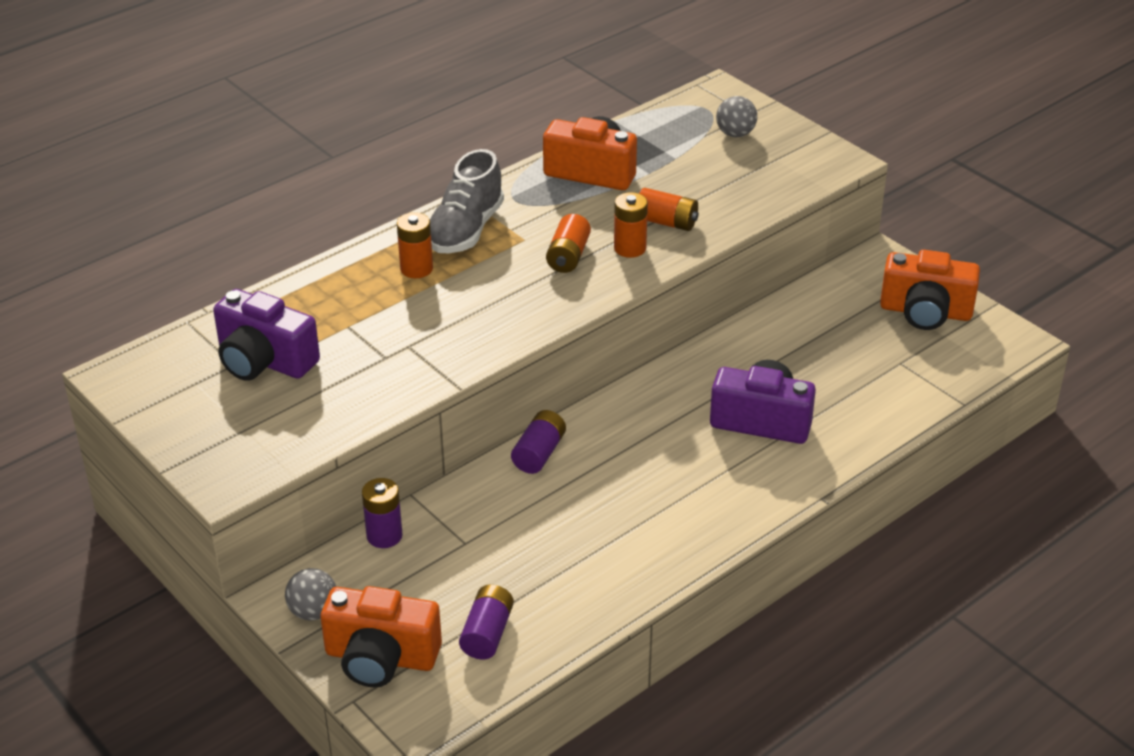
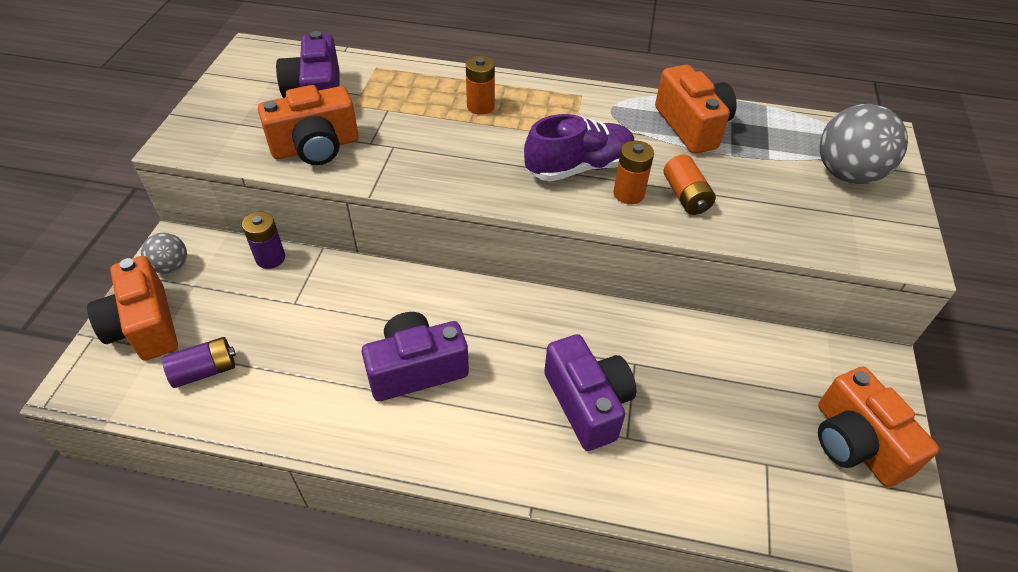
camera: 50 degrees right, 10 degrees up
grey shoe [430,149,504,253] -> none
purple battery [511,410,566,474] -> none
orange battery [546,214,591,273] -> purple shoe [524,114,635,181]
grey ball [716,96,757,137] -> grey ball [820,104,908,184], size x1.83
none -> orange camera [258,85,359,165]
none -> purple camera [362,312,469,401]

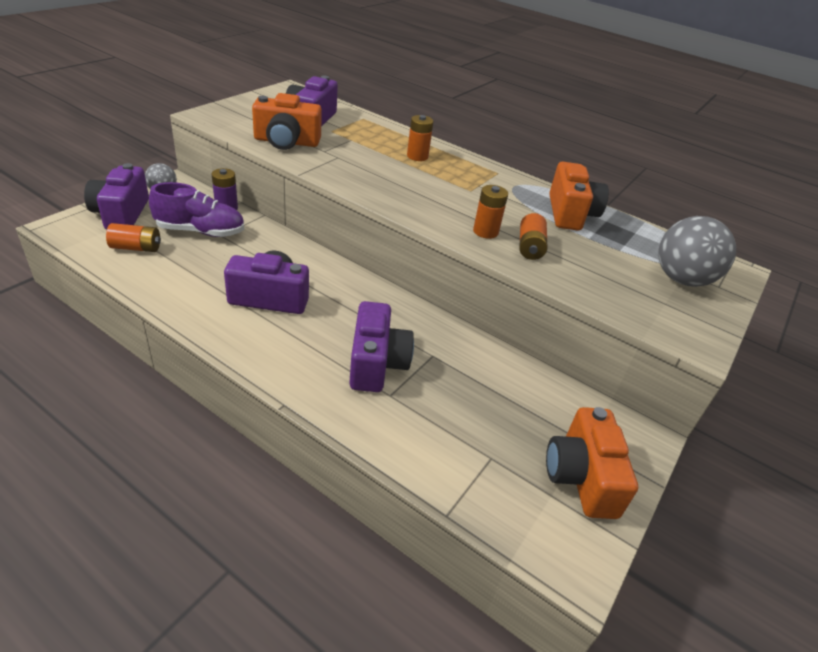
camera: 20 degrees right, 10 degrees down
orange camera [87,256,178,361] -> purple camera [84,163,149,230]
purple battery [162,337,236,388] -> orange battery [106,223,161,252]
purple shoe [524,114,635,181] -> purple shoe moved to [149,182,244,237]

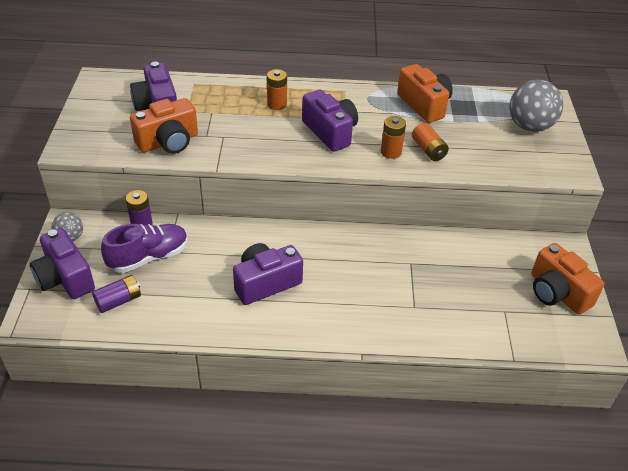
camera: 30 degrees left, 5 degrees up
orange battery [106,223,161,252] -> purple battery [92,275,141,313]
purple camera [349,301,414,392] -> purple camera moved to [302,90,358,152]

